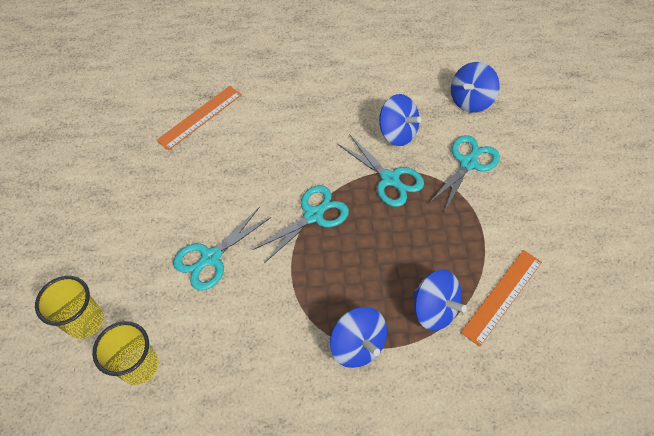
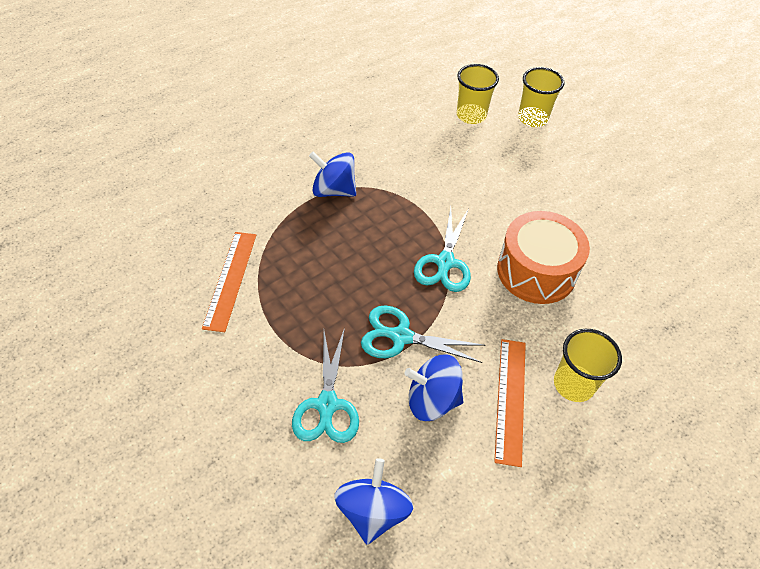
camera: 145 degrees right, 5 degrees down
orange ruler [156,86,242,151] -> orange ruler moved to [494,339,526,467]
turquoise scissors [173,207,271,291] -> none
blue spinning top [413,270,467,331] -> none
none -> orange drum [497,211,590,304]
none -> yellow cup [554,329,622,402]

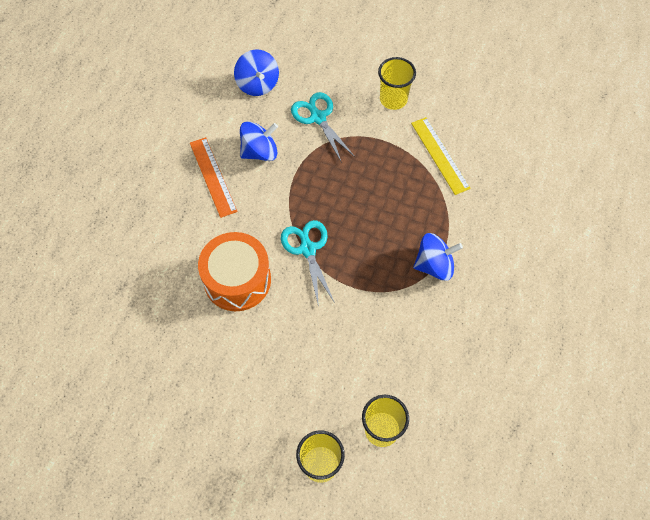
camera: 150 degrees right, 10 degrees up
orange ruler [202,232,256,332] -> yellow ruler [411,117,471,195]
turquoise scissors [361,305,485,363] -> none
yellow cup [554,329,622,402] -> yellow cup moved to [378,57,416,110]

